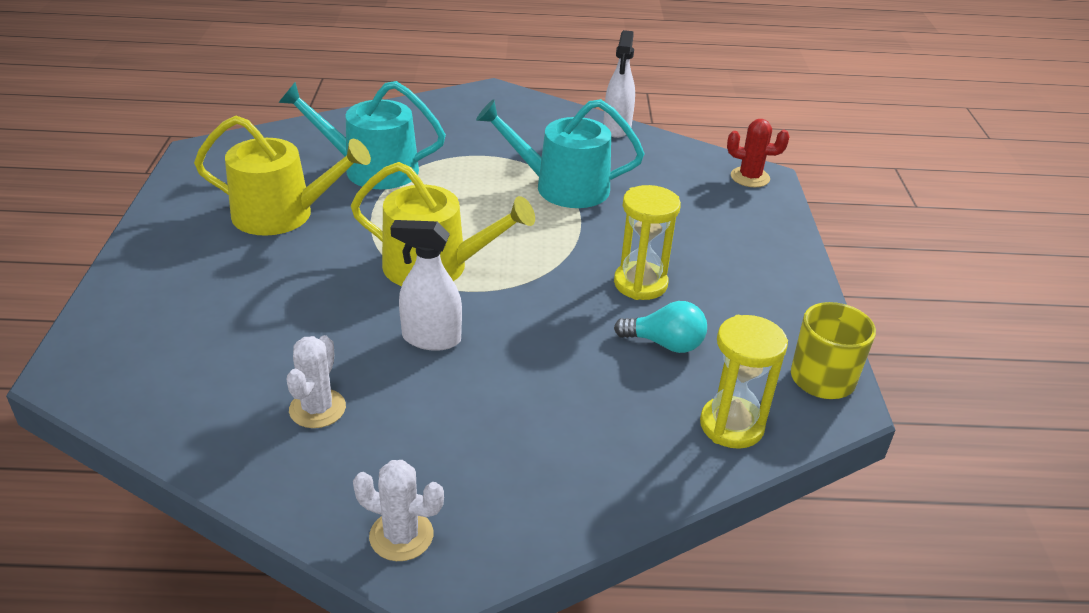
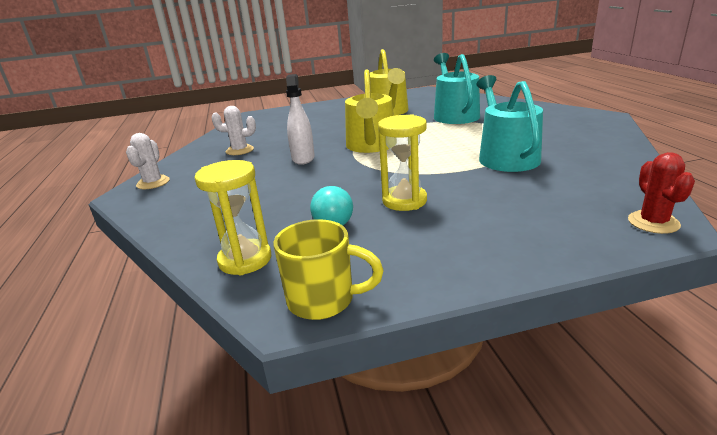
camera: 80 degrees right, 10 degrees down
white spray bottle [603,30,635,138] -> none

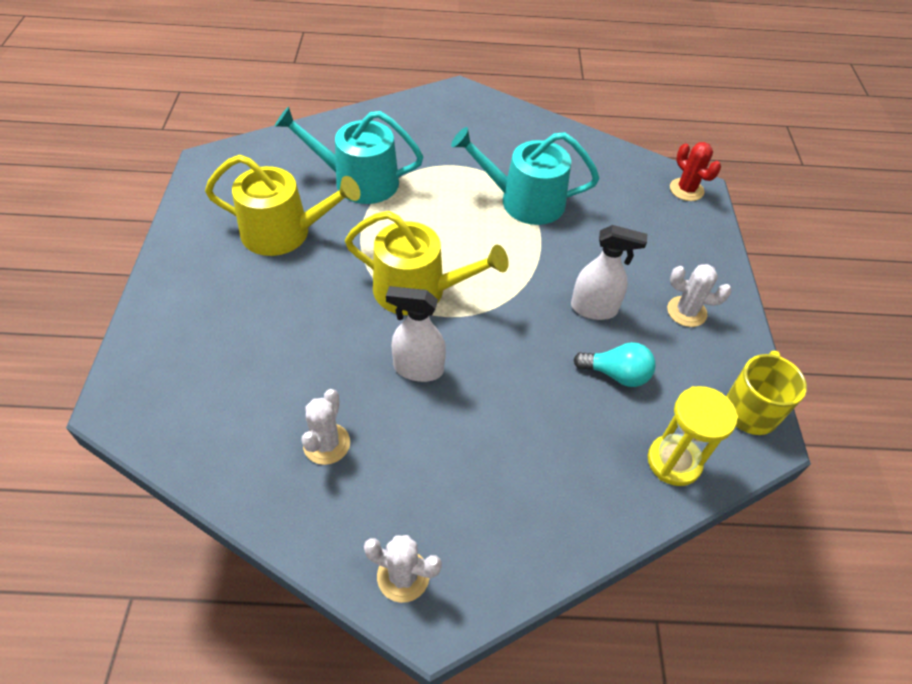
camera: 80 degrees left, 25 degrees up
yellow hourglass [378,114,427,211] -> white spray bottle [571,225,647,320]
red cactus [628,152,695,234] -> red cactus turned 45 degrees clockwise [670,142,721,201]
none -> white cactus [667,264,731,327]

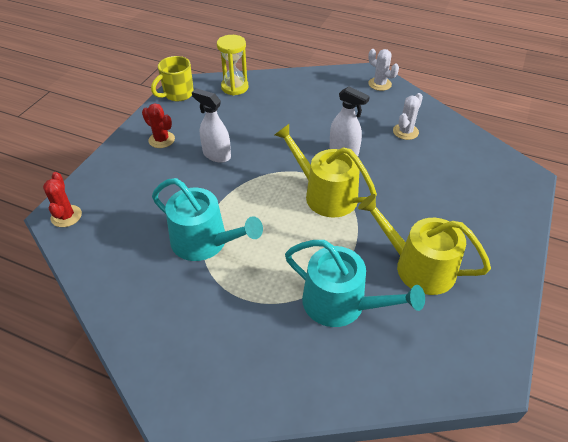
camera: 155 degrees left, 5 degrees down
turquoise light bulb [574,342,656,387] -> none
white cactus [667,264,731,327] -> red cactus [142,103,175,148]

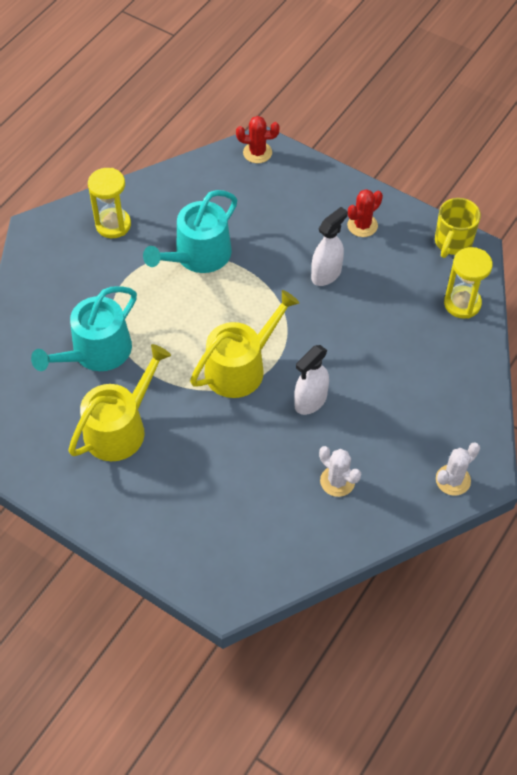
camera: 100 degrees right, 10 degrees up
yellow mug [151,56,194,101] -> yellow mug turned 120 degrees counterclockwise [435,198,481,258]
none -> yellow hourglass [88,168,131,238]

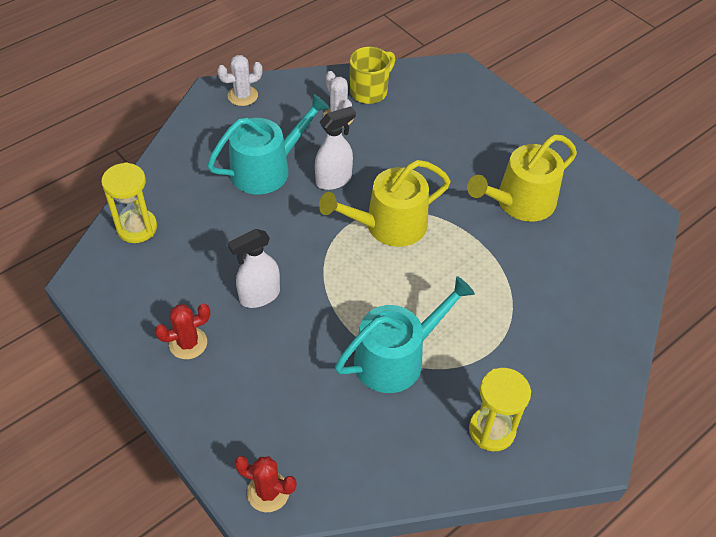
camera: 165 degrees left, 5 degrees down
turquoise watering can [31,286,137,371] -> turquoise watering can moved to [207,94,329,194]
yellow mug [435,198,481,258] -> yellow mug moved to [350,47,395,104]

